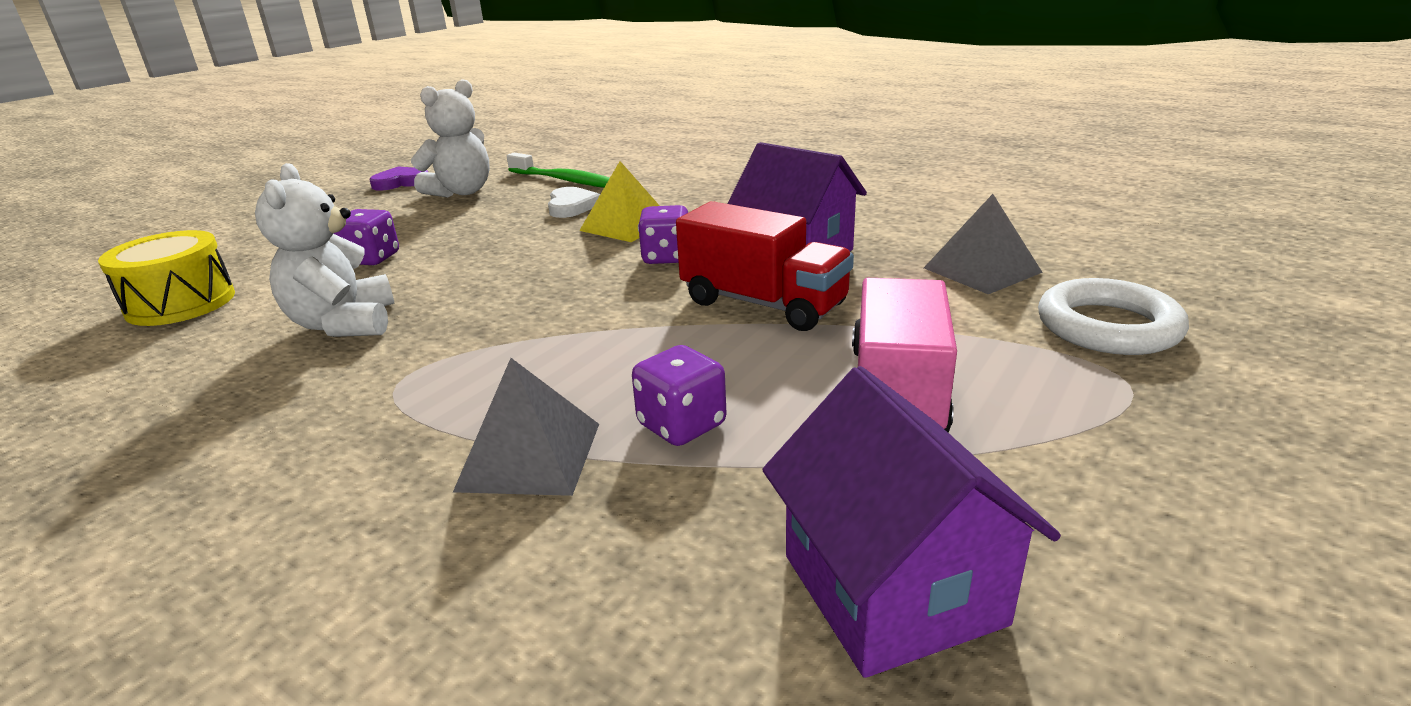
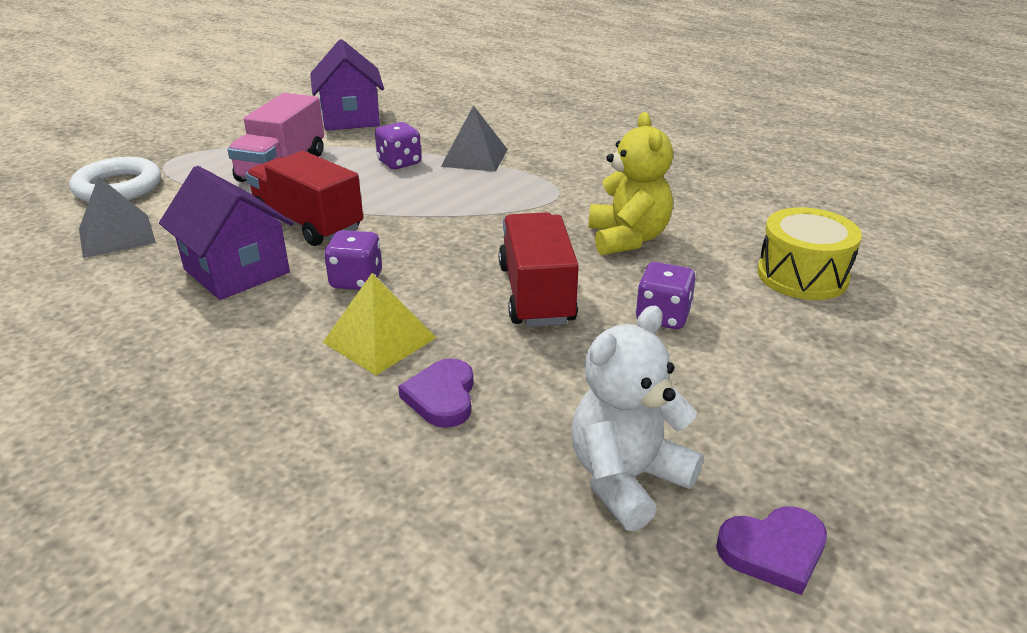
camera: 175 degrees left, 5 degrees up
white teddy bear [255,163,394,337] -> yellow teddy bear [589,112,673,255]
green toothbrush [507,153,610,188] -> none
white heart [548,187,600,218] -> purple heart [398,358,473,428]
none -> red truck [498,212,579,327]

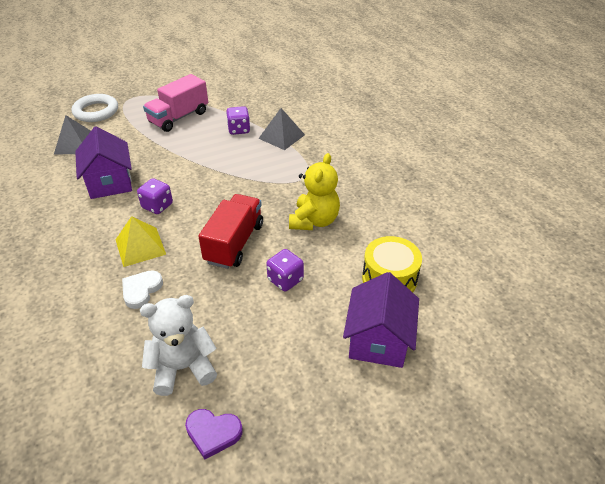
camera: 25 degrees right, 10 degrees up
red truck [246,151,363,246] -> none
purple house [310,39,384,131] -> purple house moved to [343,272,419,368]
purple heart [398,358,473,428] -> white heart [122,270,163,309]

